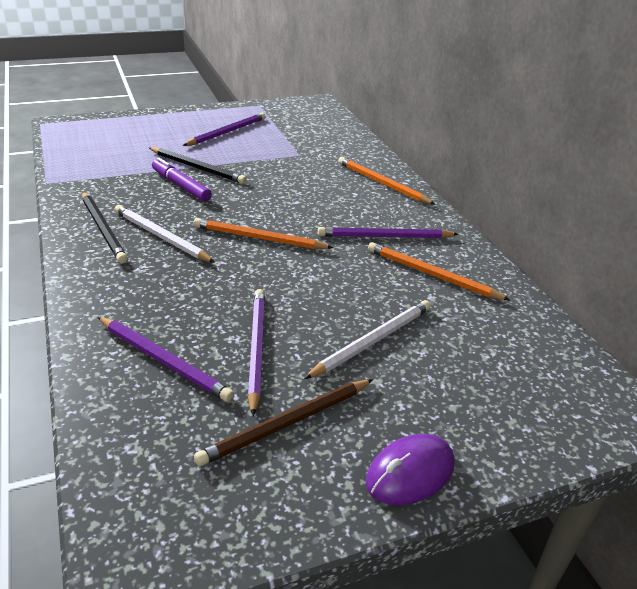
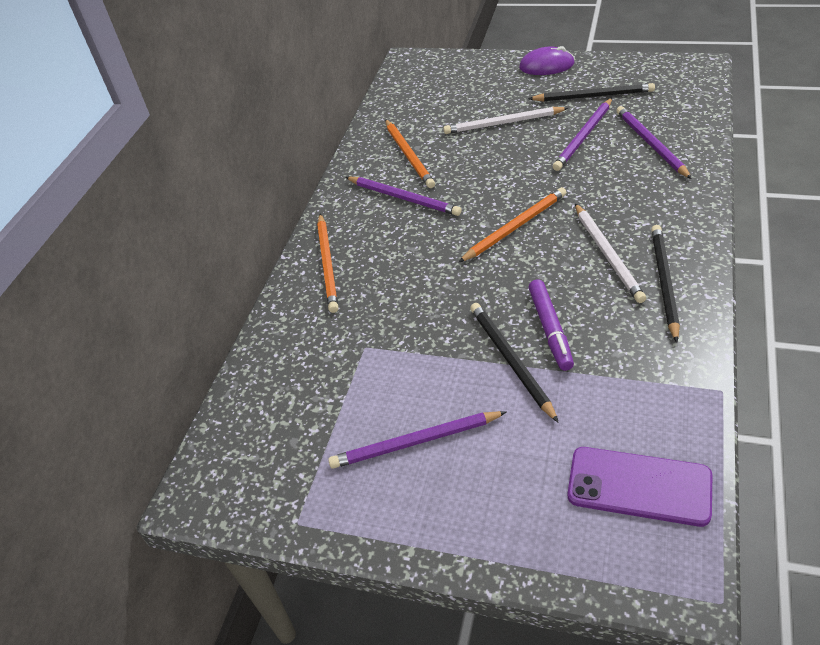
camera: 135 degrees left, 10 degrees up
orange pencil [194,218,333,249] -> orange pencil turned 90 degrees counterclockwise [458,187,567,263]
brown pencil [194,379,373,466] -> black pencil [528,83,655,101]
none -> purple phone [568,447,712,527]

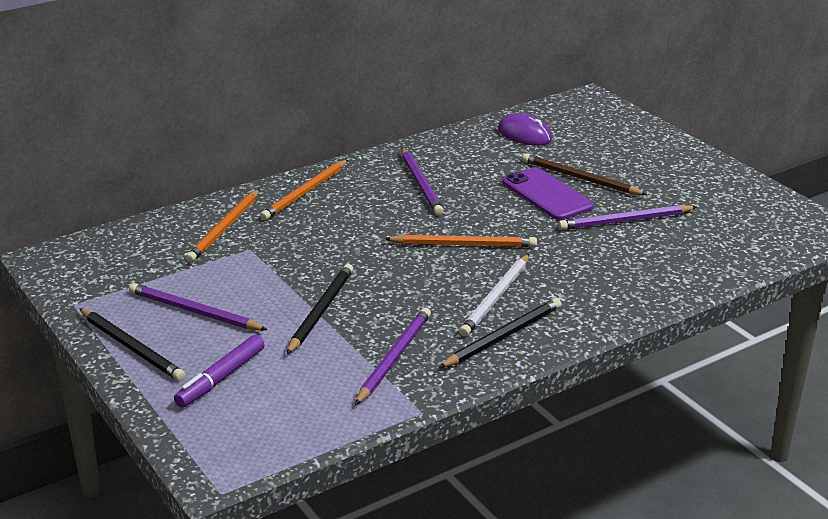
camera: 35 degrees right, 15 degrees down
orange pencil [385,119,435,188] -> orange pencil moved to [185,189,260,262]
white pencil [443,107,568,134] -> brown pencil [522,153,647,195]
purple mouse [519,46,575,75] -> purple mouse moved to [498,113,552,145]
black pencil [528,83,655,101] -> black pencil moved to [79,308,186,381]
purple marker [528,279,574,371] -> purple marker moved to [174,335,265,407]
purple phone [568,447,712,527] -> purple phone moved to [502,167,594,220]
purple pencil [616,106,692,179] -> purple pencil moved to [355,308,431,405]

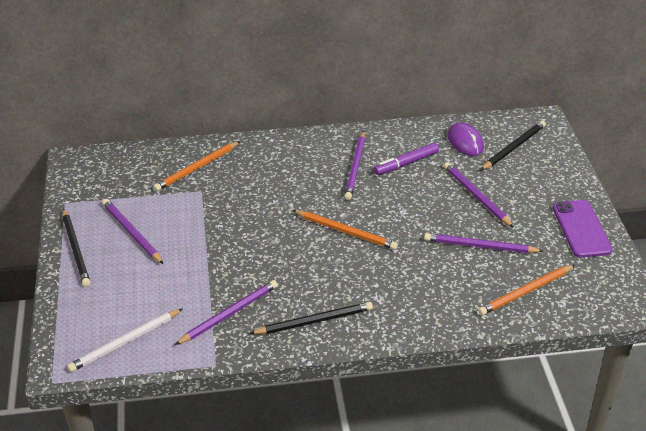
camera: 25 degrees right, 10 degrees up
purple marker [174,335,265,407] -> purple marker moved to [374,143,439,175]
orange pencil [260,160,348,220] -> orange pencil moved to [478,265,575,315]
black pencil [287,264,353,354] -> black pencil moved to [481,121,546,170]
white pencil [459,254,529,337] -> white pencil moved to [67,308,183,372]
purple phone [502,167,594,220] -> purple phone moved to [553,200,613,258]
brown pencil [522,153,647,195] -> purple pencil [444,162,514,228]

